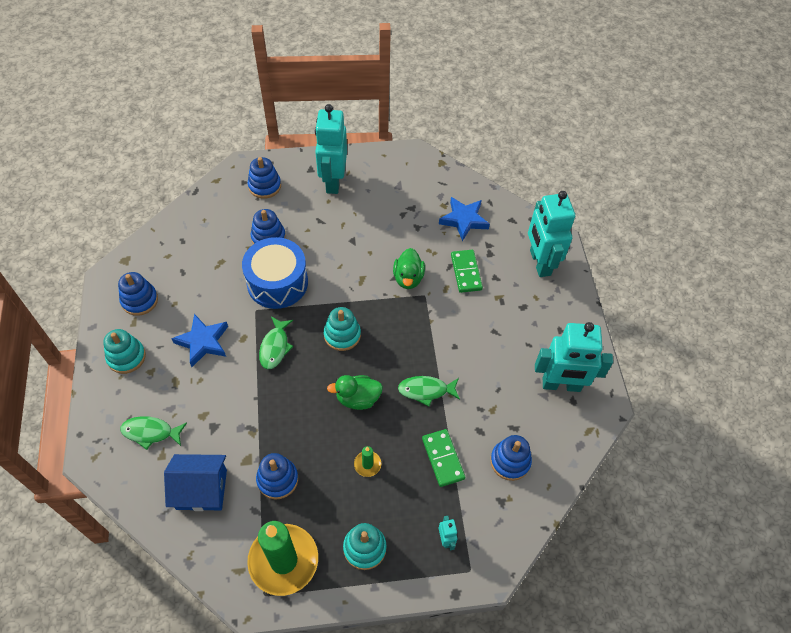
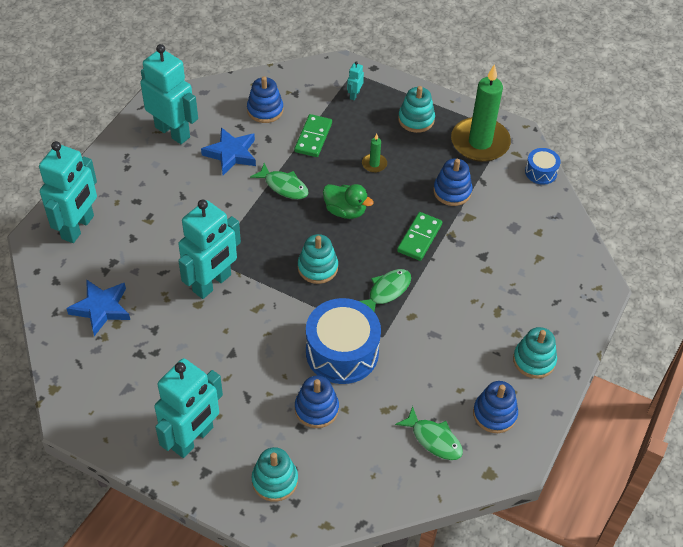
camera: 145 degrees left, 5 degrees down
green fish [120,416,187,450] -> green fish moved to [395,406,463,460]
blue house [164,454,227,511] -> none
blue star [171,314,228,367] -> blue star moved to [201,127,256,175]
blue stacking toy [248,157,281,199] -> turquoise stacking toy [252,447,298,502]
green duck [393,248,425,289] -> turquoise robot [178,200,241,299]
green domino [451,250,483,293] -> green domino moved to [397,212,442,261]
none -> blue drum [525,148,561,185]

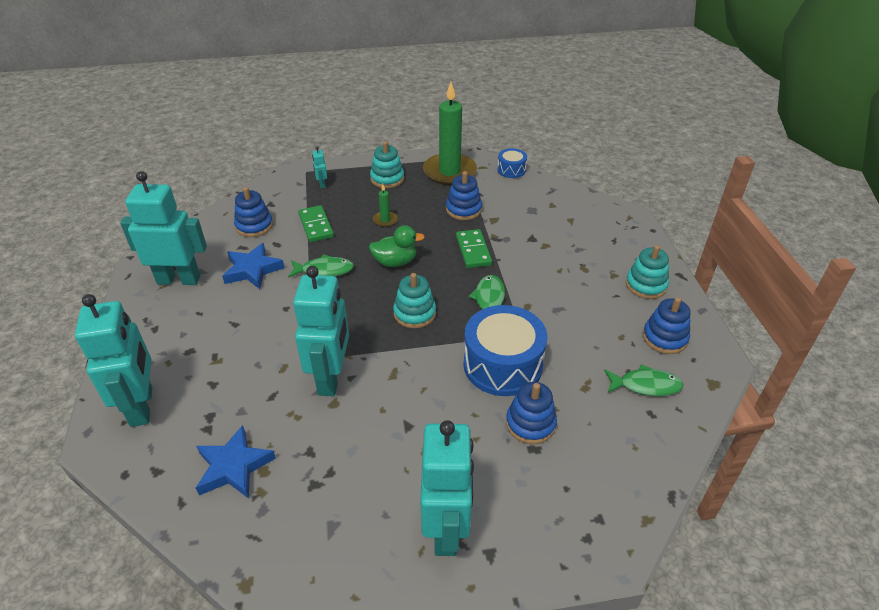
camera: 35 degrees left, 10 degrees down
turquoise stacking toy [252,447,298,502] -> none

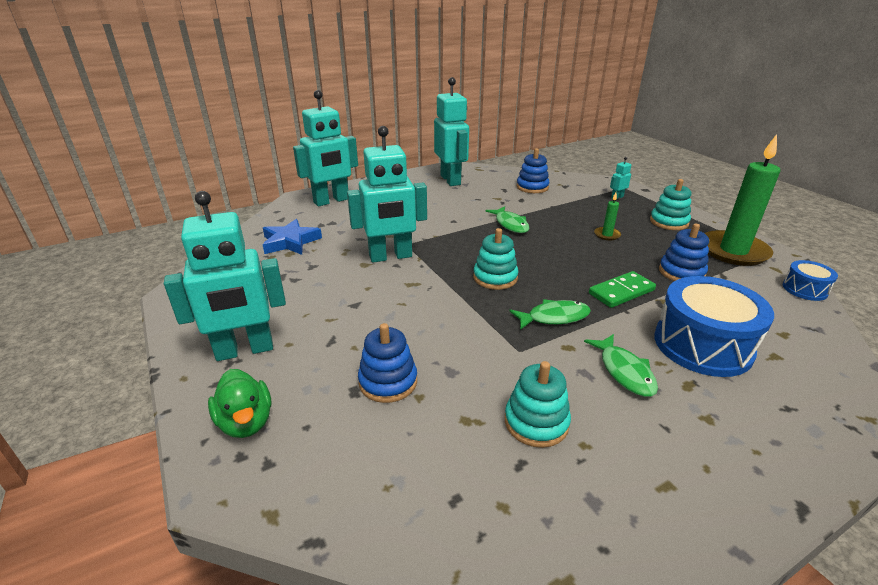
camera: 70 degrees right, 10 degrees down
blue star [222,243,284,289] -> none
green domino [298,205,334,242] -> none
green duck [369,225,425,267] -> green duck moved to [208,369,271,438]
blue drum [464,305,548,396] -> blue drum moved to [654,276,774,377]
green fish [604,364,683,396] -> green fish moved to [584,334,658,397]
turquoise stacking toy [626,245,669,299] -> turquoise stacking toy moved to [505,361,571,448]
blue stacking toy [643,297,691,354] -> none

